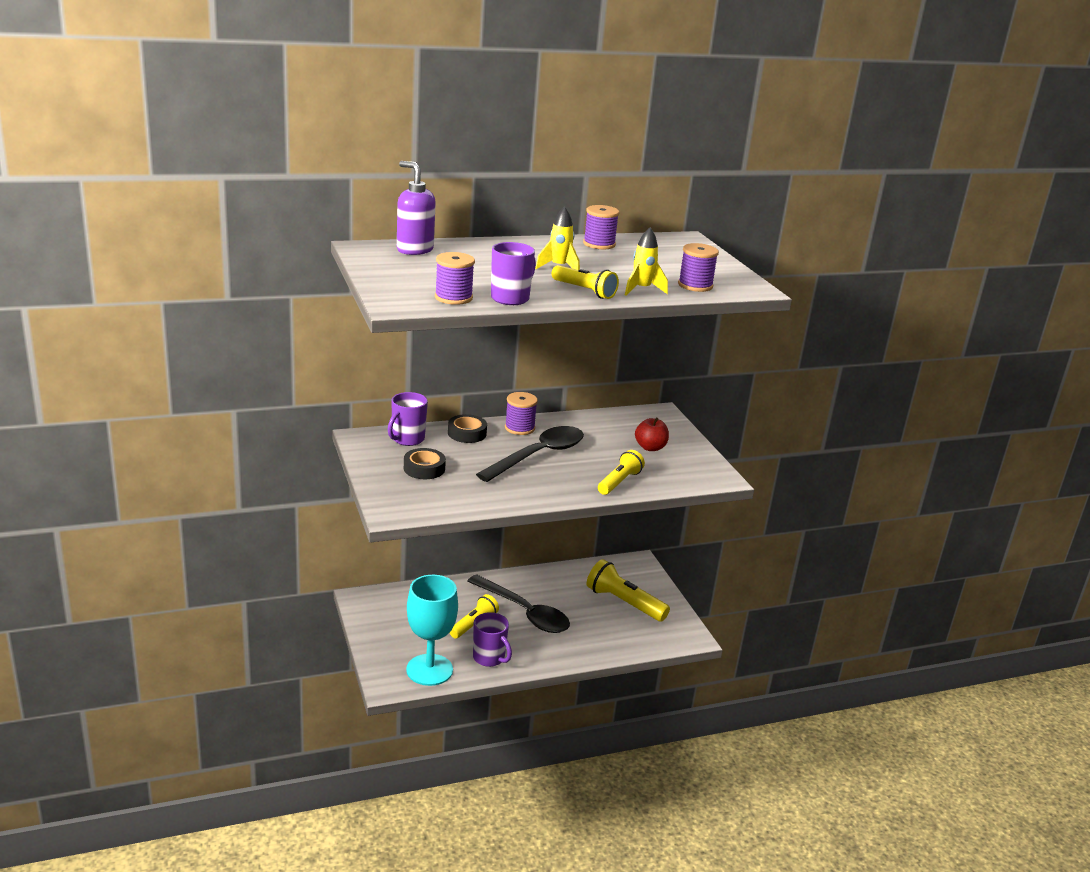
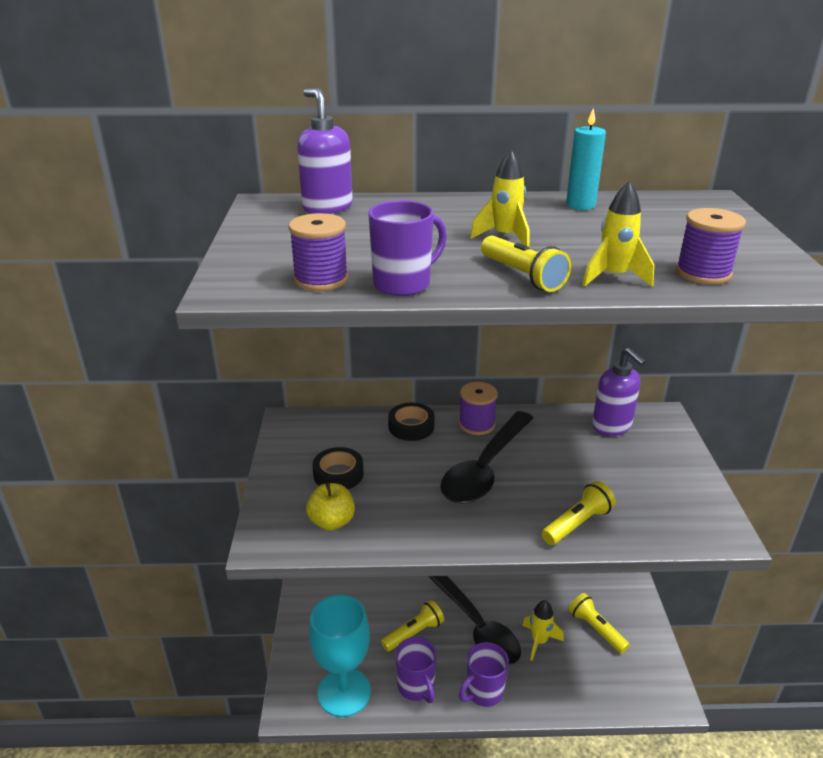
camera: 20 degrees right, 5 degrees up
purple mug [388,392,428,446] -> purple mug moved to [459,642,509,707]
black spoon [476,426,584,482] -> black spoon turned 150 degrees clockwise [441,411,533,504]
purple spool [583,205,619,249] -> turquoise candle [566,109,606,210]
yellow flashlight [587,559,670,622] -> yellow flashlight [569,593,630,654], size x0.65
red apple [635,418,669,451] -> none
none -> yellow apple [306,483,355,530]
none -> yellow rocket [523,600,564,661]
none -> purple soap dispenser [592,347,647,436]

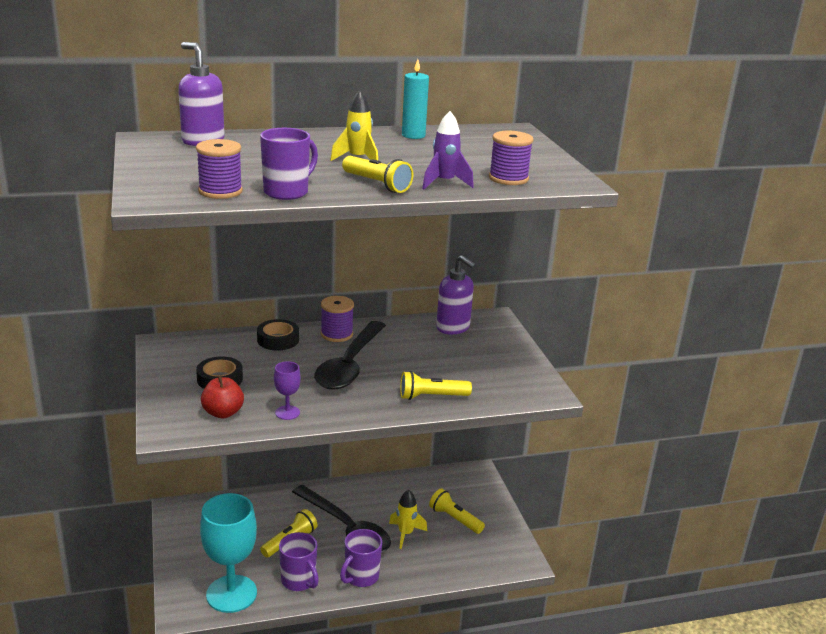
camera: 15 degrees left, 5 degrees down
yellow apple [306,483,355,530] -> red apple [201,375,244,418]
yellow flashlight [542,481,616,545] -> yellow flashlight turned 135 degrees counterclockwise [400,371,472,400]
yellow rocket [582,181,654,287] -> purple rocket [422,111,474,189]
none -> purple goblet [274,361,301,420]

